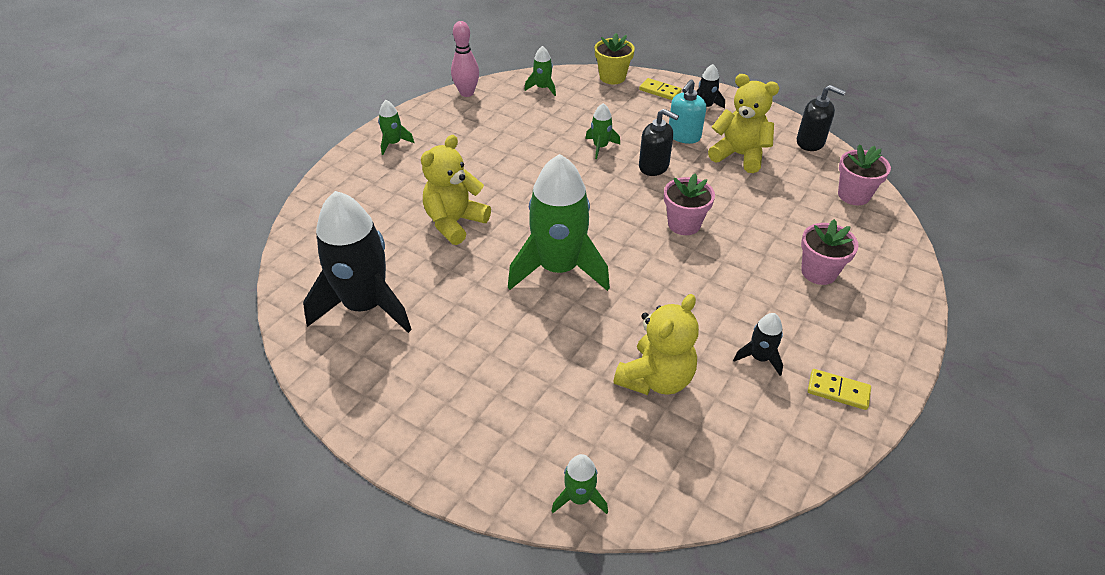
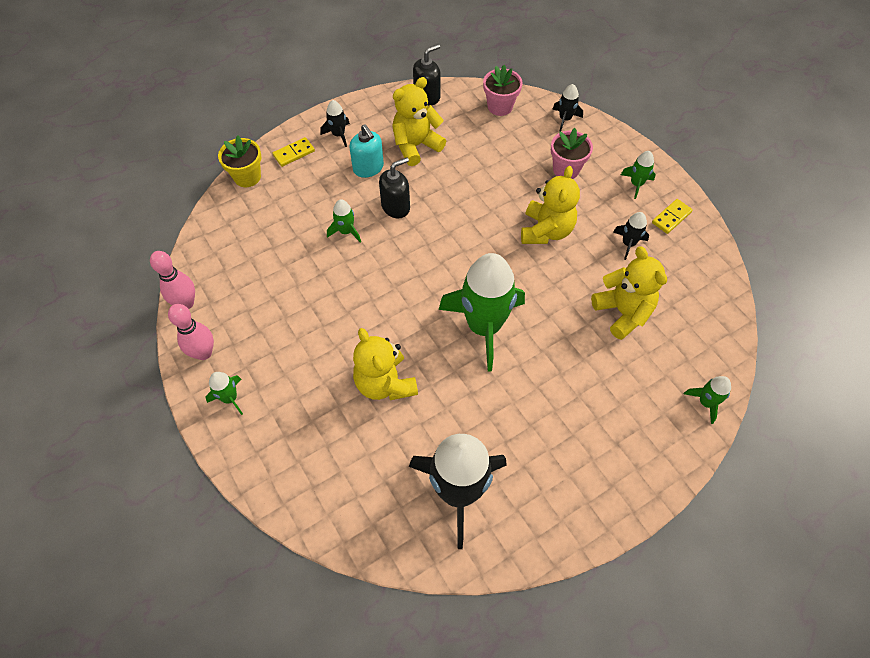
camera: 65 degrees left, 15 degrees up
green rocket [525,46,556,96] -> green rocket moved to [621,151,656,199]
pink flower pot [664,173,715,235] -> none
none -> pink bowling pin [168,304,214,360]
none -> yellow teddy bear [521,166,580,244]
none -> black rocket [552,84,583,132]

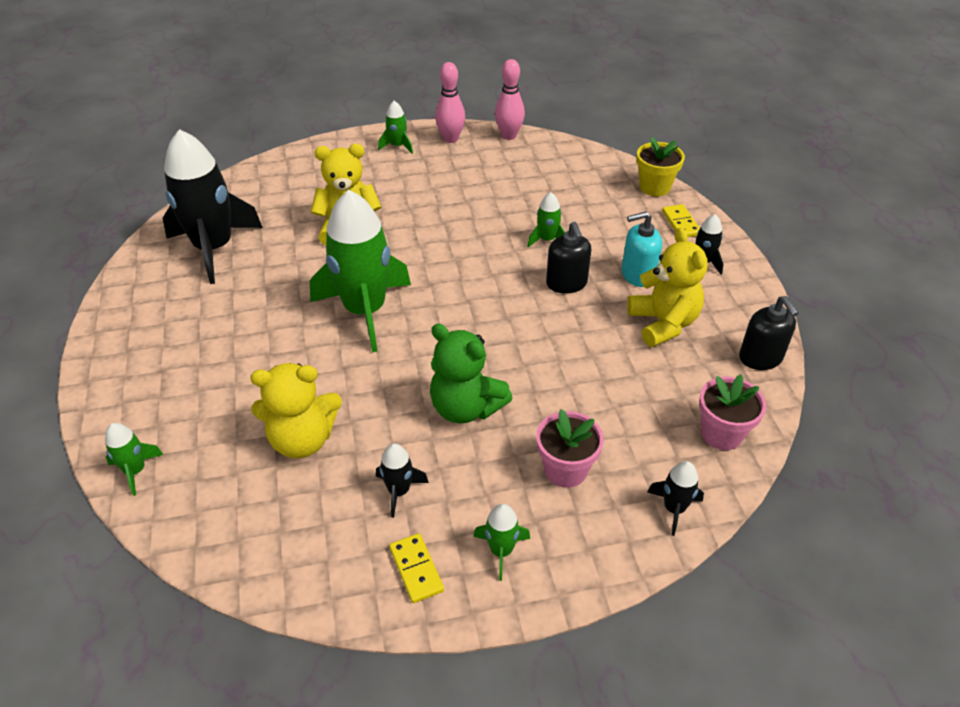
camera: 110 degrees right, 15 degrees down
yellow teddy bear [521,166,580,244] -> green teddy bear [430,324,513,423]

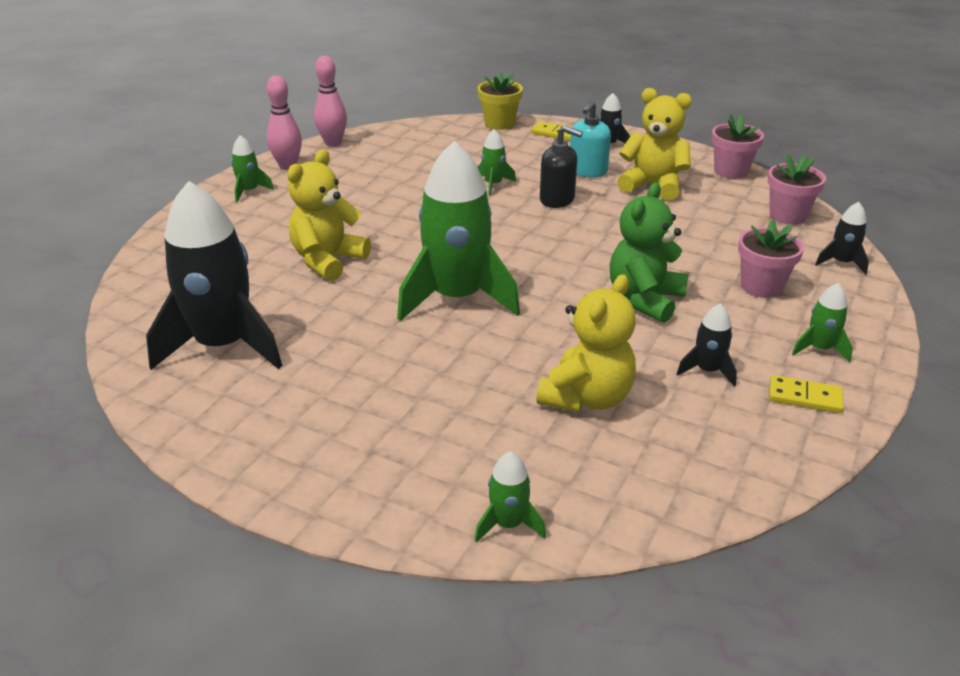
camera: 50 degrees left, 10 degrees down
green teddy bear [430,324,513,423] -> green teddy bear turned 135 degrees clockwise [610,182,688,323]
black soap dispenser [739,296,798,370] -> pink flower pot [711,114,764,179]

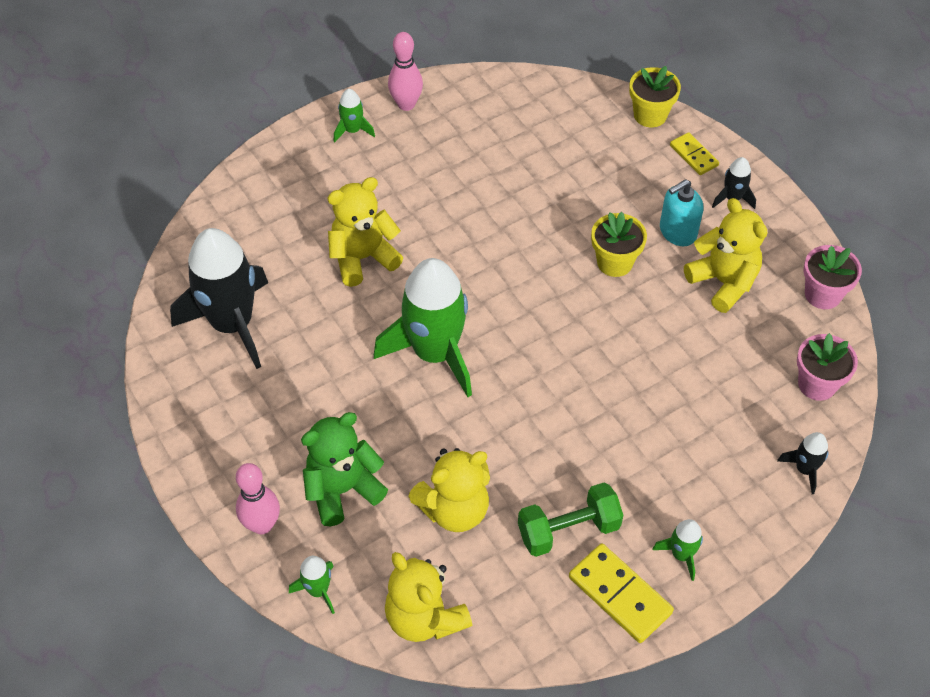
camera: 30 degrees right, 20 degrees up
pink bowling pin [314,56,347,147] -> pink bowling pin moved to [236,463,280,534]
green rocket [478,129,516,196] -> none
black soap dispenser [540,126,583,208] -> yellow flower pot [591,212,647,277]
green teddy bear [610,182,688,323] -> green teddy bear moved to [301,412,388,526]
black rocket [677,303,737,387] -> green dumbbell [518,482,623,557]
pink flower pot [738,220,804,298] -> none
yellow domino [769,375,844,413] -> yellow domino [569,543,674,643], size x1.63
none -> yellow teddy bear [385,552,472,642]

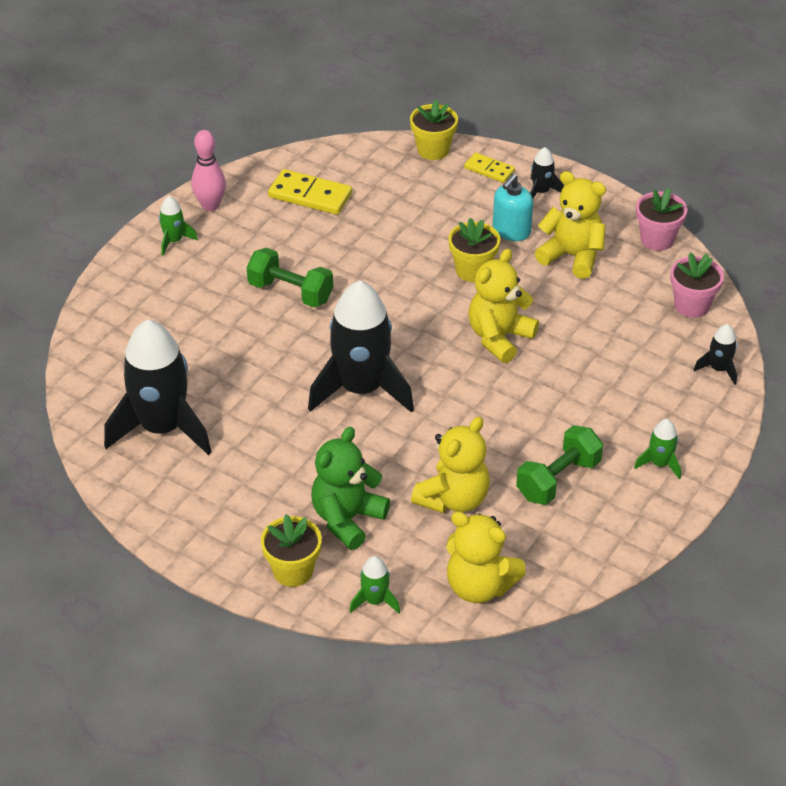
camera: 25 degrees left, 10 degrees down
pink bowling pin [236,463,280,534] -> yellow flower pot [261,514,322,587]
yellow teddy bear [328,177,403,287] -> yellow teddy bear moved to [468,249,539,363]
green rocket [374,258,472,397] -> black rocket [308,280,414,413]
yellow domino [569,543,674,643] -> yellow domino moved to [268,169,352,215]
none -> green dumbbell [247,248,333,307]

